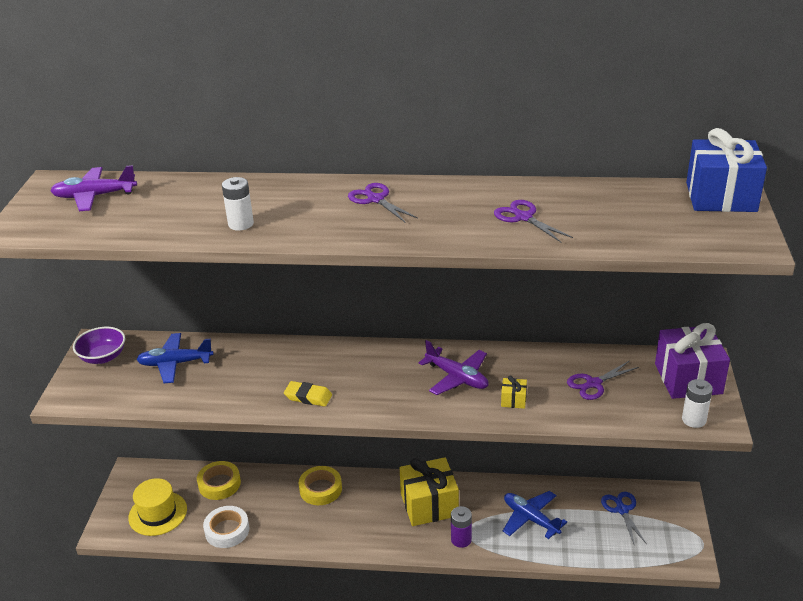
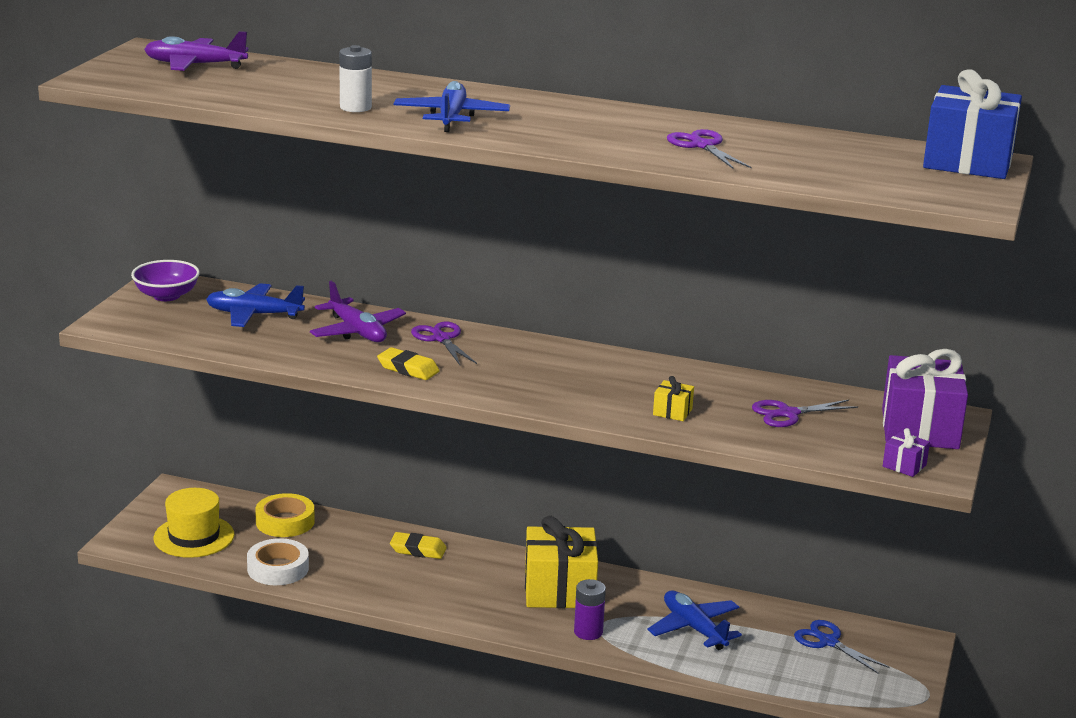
camera: 10 degrees right, 10 degrees down
yellow tape [299,466,342,505] -> yellow eraser [390,532,447,559]
purple scissors [348,183,418,222] -> purple scissors moved to [411,321,477,365]
purple plane [418,340,488,395] -> purple plane moved to [310,281,406,342]
blue scissors [601,492,646,546] -> blue scissors turned 45 degrees counterclockwise [794,620,890,674]
white battery [682,379,713,428] -> purple gift [883,428,930,477]
none -> blue plane [394,81,510,132]

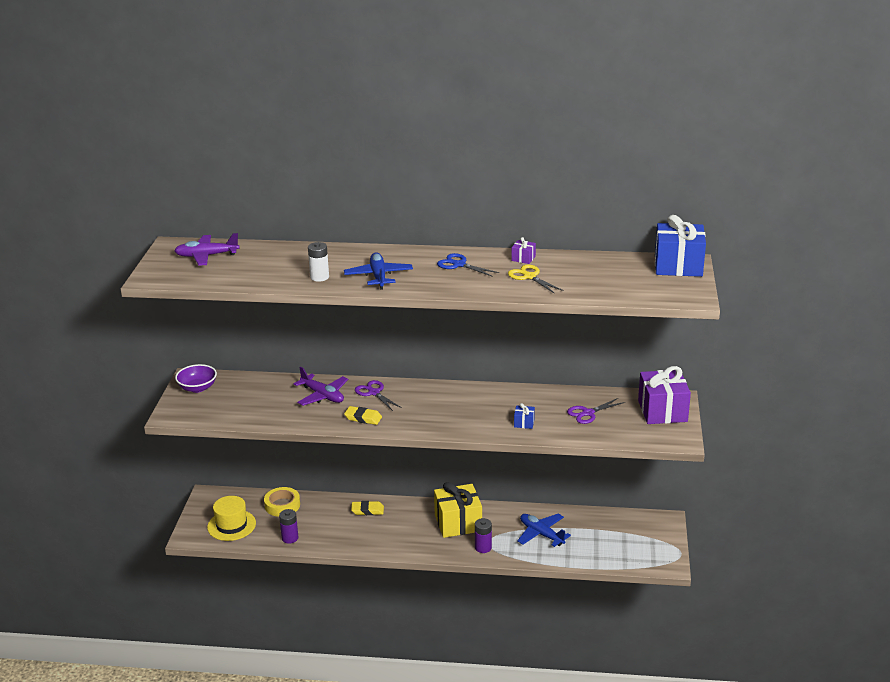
camera: 10 degrees left, 5 degrees up
blue plane [206,283,305,327] -> none
white tape [247,538,309,585] -> purple battery [279,509,298,544]
yellow gift [653,376,694,421] -> blue gift [514,403,535,429]
purple scissors [667,129,751,169] -> yellow scissors [508,265,564,294]
blue scissors [794,620,890,674] -> blue scissors moved to [437,253,499,277]
purple gift [883,428,930,477] -> purple gift moved to [511,237,536,264]

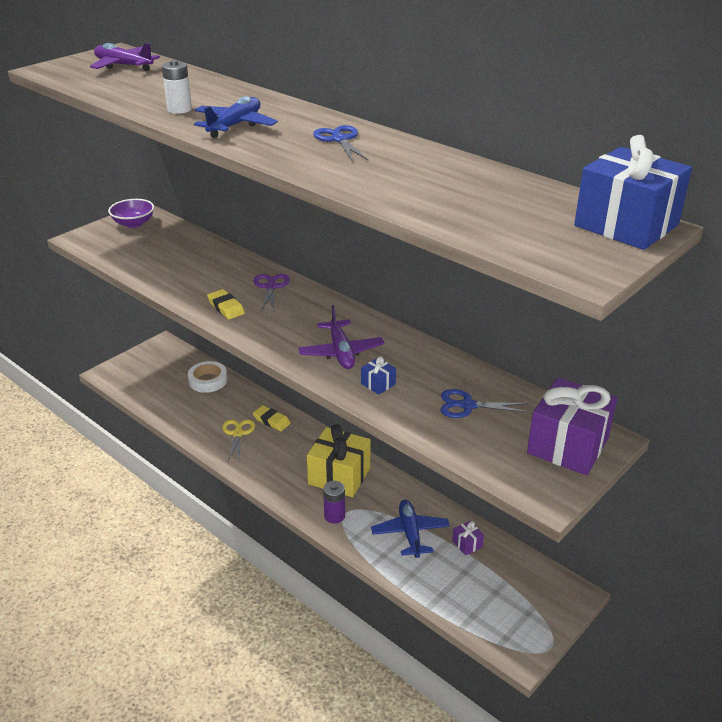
camera: 35 degrees right, 5 degrees up
yellow hat [207,496,256,541] -> none
yellow tape [264,487,300,517] -> white tape [188,361,227,393]
purple battery [279,509,298,544] -> none
purple plane [294,367,348,406] -> purple plane moved to [298,305,384,369]
yellow scissors [508,265,564,294] -> yellow scissors moved to [222,420,255,463]
purple gift [511,237,536,264] -> purple gift moved to [452,521,484,555]
purple scissors [567,398,625,424] -> blue scissors [441,389,529,418]

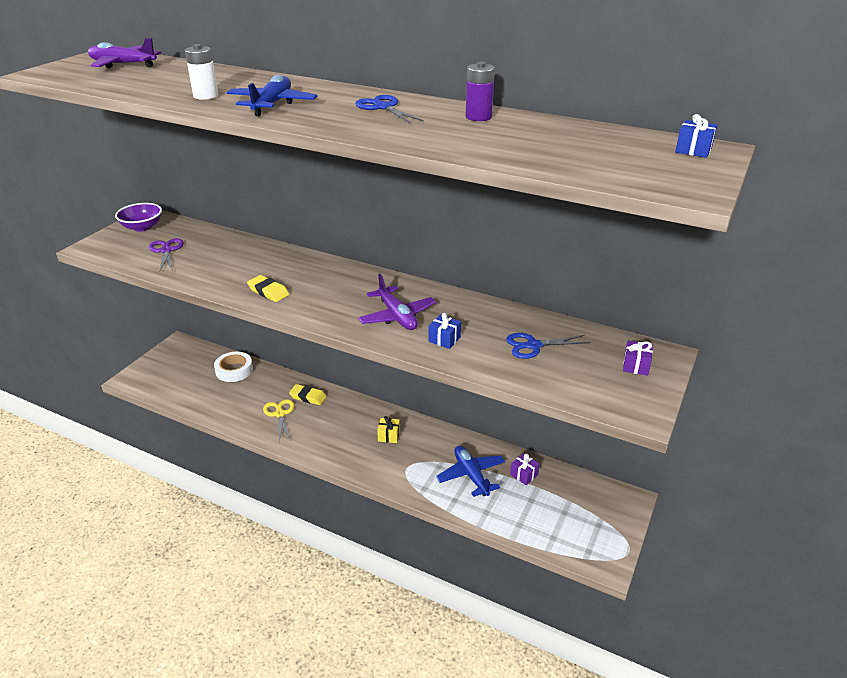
camera: 15 degrees left, 0 degrees up
purple scissors [254,274,290,312] -> purple scissors moved to [149,238,184,272]
yellow gift [307,424,371,497] -> yellow gift [377,416,400,443], size x0.43
purple battery [323,481,345,524] -> purple battery moved to [466,62,495,121]
purple gift [527,378,617,475] -> purple gift [623,341,653,376], size x0.43
blue gift [574,135,692,250] -> blue gift [675,114,717,158], size x0.43

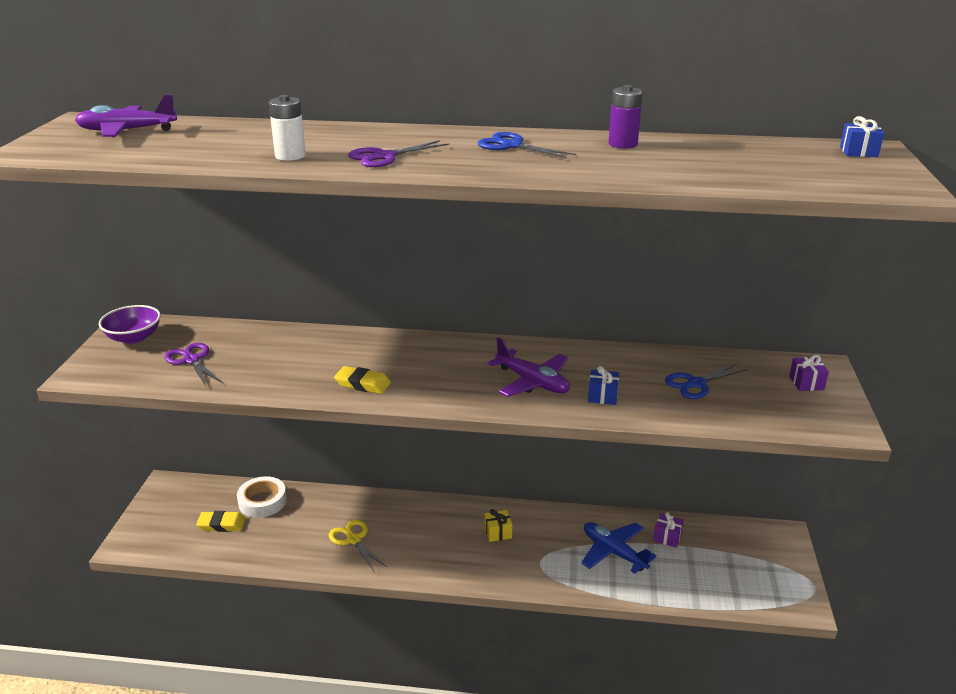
camera: 20 degrees left, 5 degrees down
blue plane [227,75,318,116] -> purple scissors [348,140,449,167]
yellow eraser [289,384,327,405] -> yellow eraser moved to [196,511,246,532]

